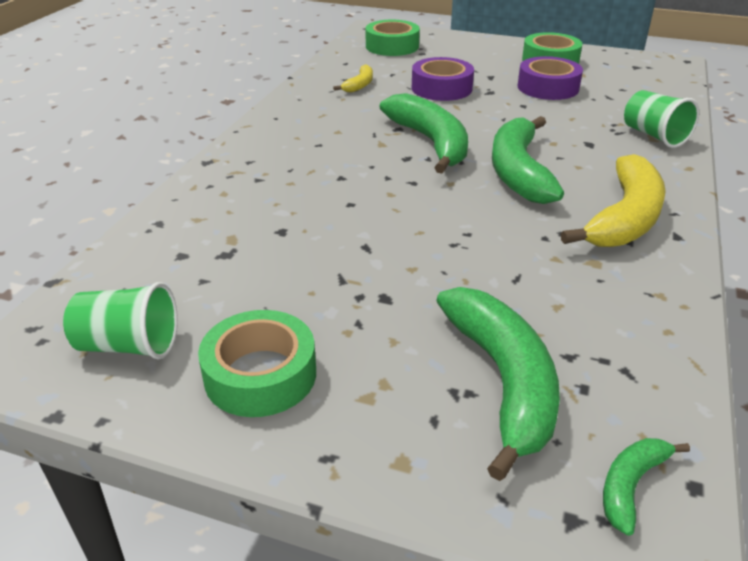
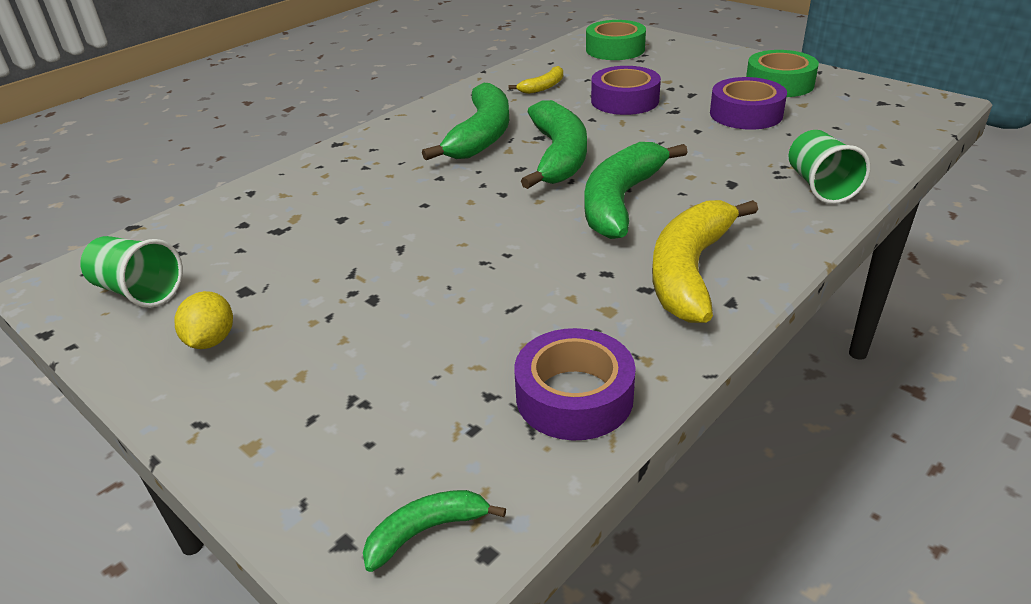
camera: 25 degrees right, 0 degrees up
green tape [198,310,316,417] -> yellow lemon [175,291,233,349]
green banana [436,287,560,481] -> green banana moved to [422,83,509,160]
yellow banana [561,154,666,247] -> yellow banana turned 150 degrees clockwise [652,200,758,323]
none -> purple tape [514,328,636,440]

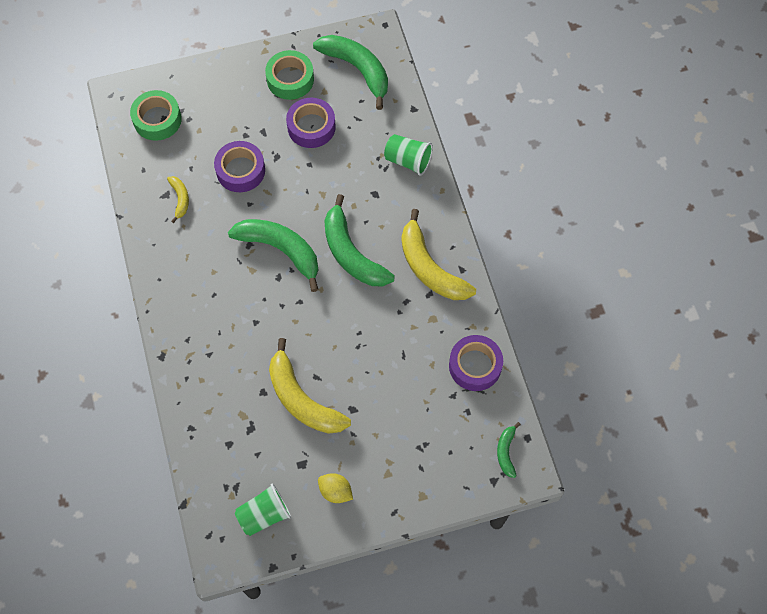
camera: 60 degrees left, 30 degrees up
green banana [422,83,509,160] -> green banana moved to [313,35,388,110]
none -> yellow banana [269,338,351,434]

